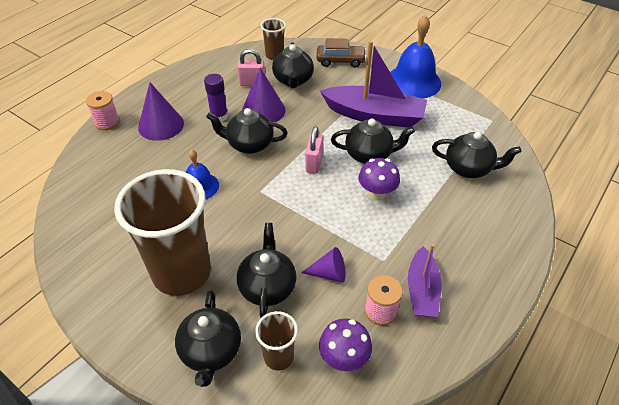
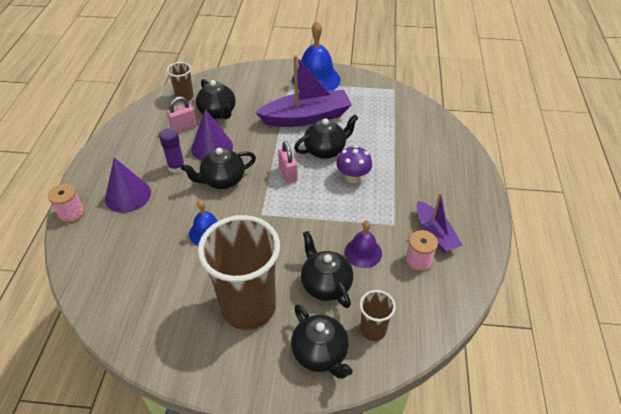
camera: 30 degrees left, 0 degrees up
purple cone [301,247,346,282] -> purple bell [344,220,382,268]
brown car [316,38,366,68] -> none
purple mushroom [319,319,372,371] -> none
black teapot [432,132,521,178] -> none

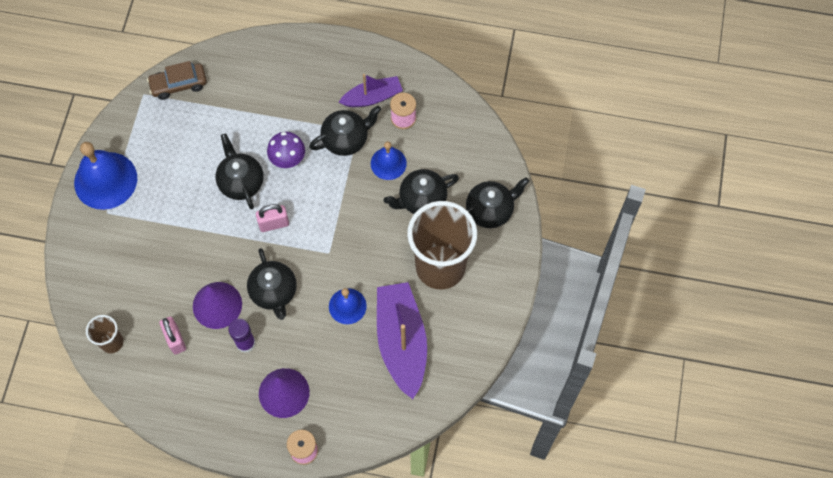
camera: 85 degrees left, 20 degrees up
black teapot [196,79,236,119] -> black teapot moved to [309,106,381,156]
purple boat [255,55,352,127] -> purple boat moved to [377,282,427,399]
purple bell [344,220,382,268] -> blue bell [371,141,407,180]
brown cup [360,290,396,341] -> none
none -> brown car [147,61,207,100]

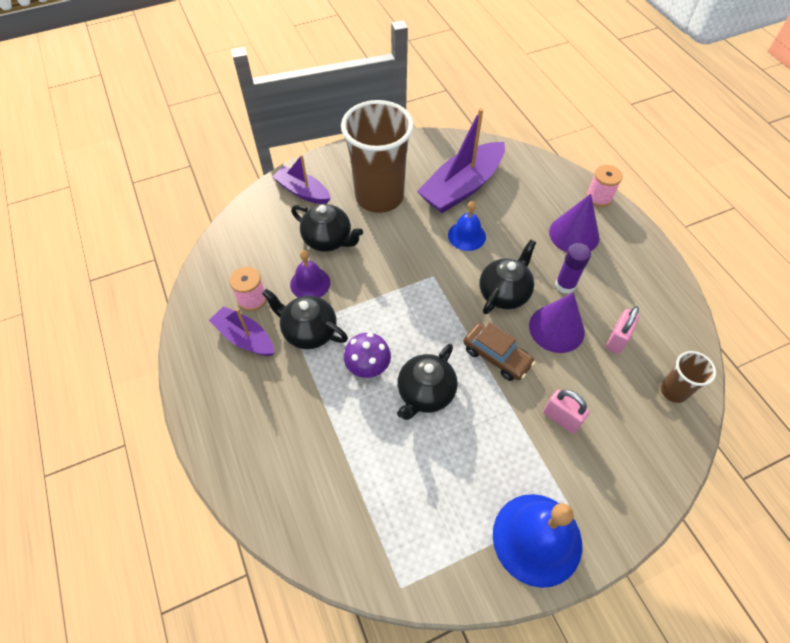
camera: 125 degrees left, 10 degrees down
brown car [147,61,207,100] -> brown car moved to [463,322,535,381]
pink padlock [256,204,289,232] -> pink padlock moved to [543,389,590,434]
blue bell [371,141,407,180] -> purple bell [290,250,330,298]
black teapot [466,178,529,228] -> purple boat [272,155,331,204]

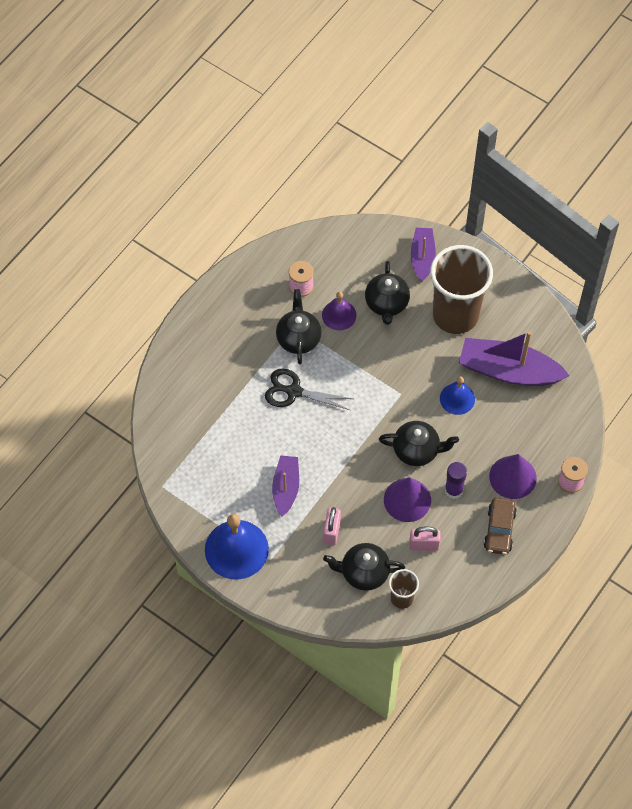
camera: 60 degrees right, 5 degrees up
purple boat [209,306,274,356] -> purple boat moved to [272,455,299,516]
purple mushroom [344,333,391,378] -> black scissors [265,369,353,410]
black teapot [397,344,458,420] -> black teapot moved to [323,543,405,591]
brown car [463,322,535,381] -> brown car moved to [484,498,517,555]

